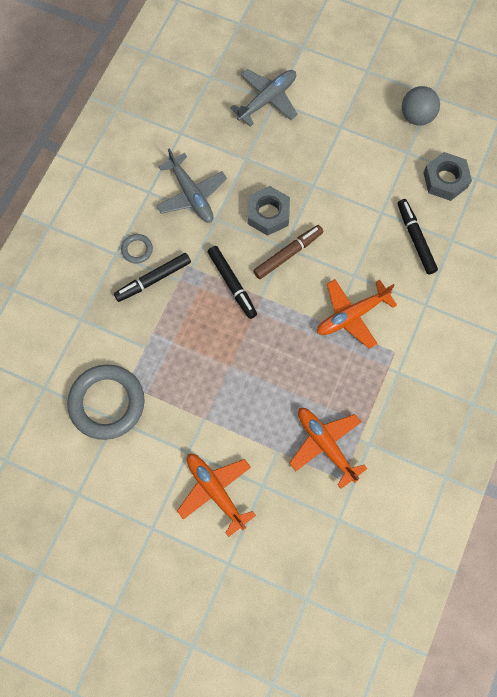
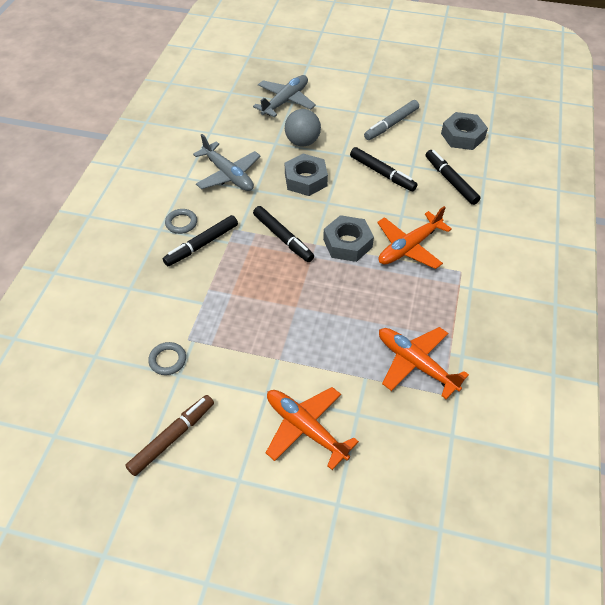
camera: 10 degrees left, 20 degrees down
grey ring [67,364,145,440] -> grey ring [148,342,186,375], size x0.44
brown marker [253,225,323,279] -> brown marker moved to [125,395,214,476]
grey ball [402,86,440,125] -> grey ball moved to [285,109,321,146]
none -> grey nut [323,215,374,262]
none -> black marker [350,147,418,191]
none -> grey marker [364,100,419,140]

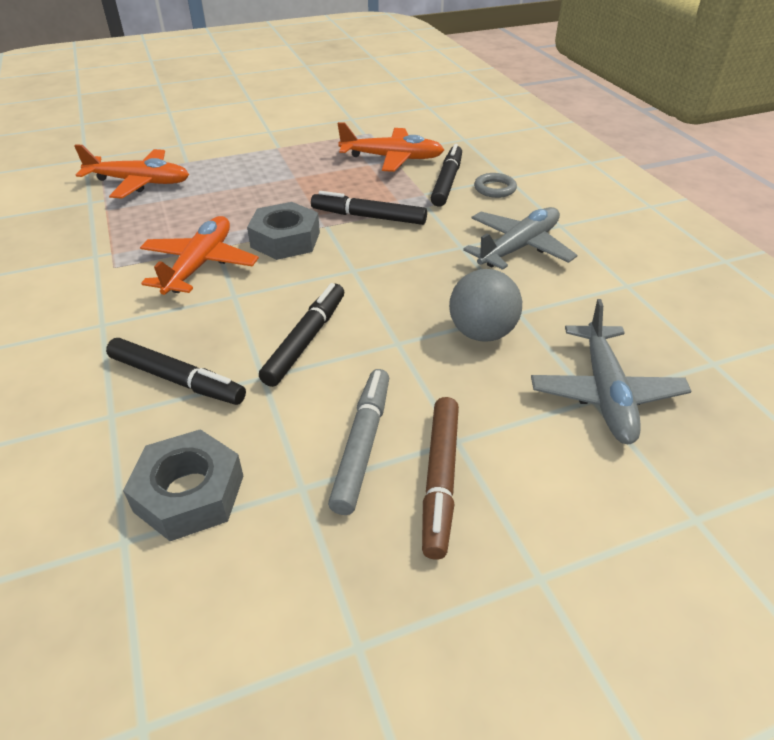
camera: 145 degrees right, 10 degrees down
brown marker [125,395,214,476] -> brown marker moved to [422,397,459,560]
grey ring [148,342,186,375] -> none
grey plane [193,134,261,191] -> grey plane turned 120 degrees clockwise [463,207,577,270]
orange plane [266,387,359,470] -> orange plane moved to [338,122,444,172]
grey nut [285,154,328,196] -> none
black marker [350,147,418,191] -> black marker turned 105 degrees clockwise [259,283,344,387]

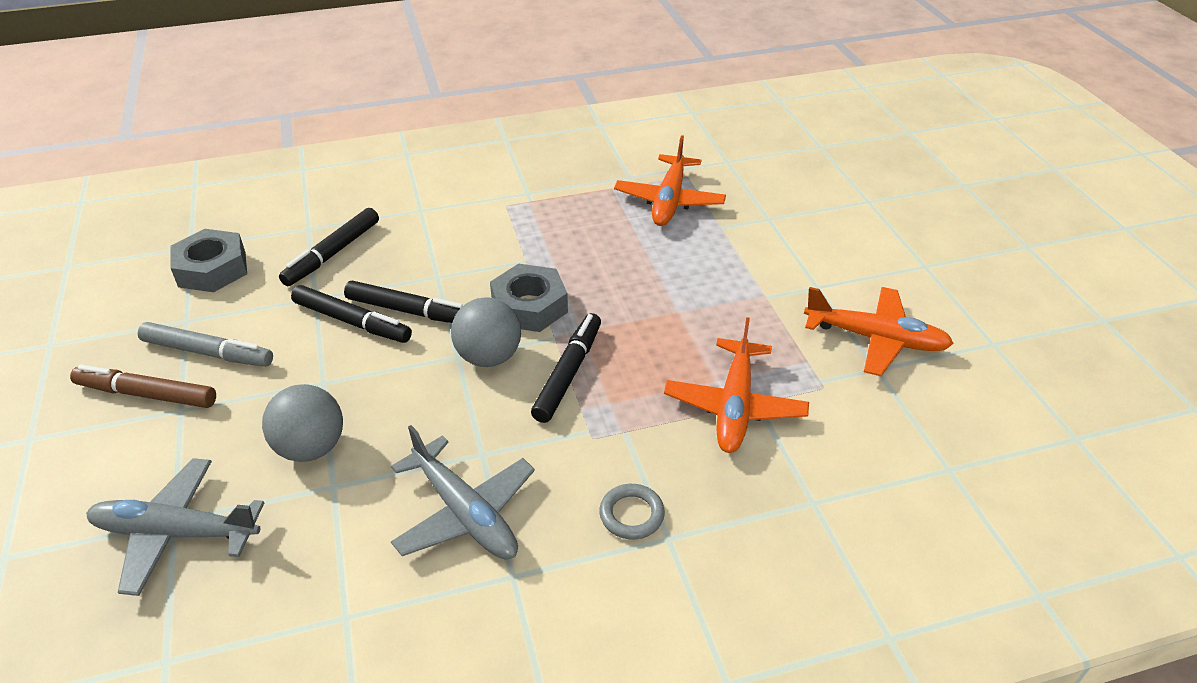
camera: 95 degrees right, 0 degrees up
orange plane [140,216,259,295] -> orange plane moved to [804,287,954,376]
black marker [431,144,462,207] -> black marker moved to [344,281,463,323]
none -> grey ball [451,297,521,367]

